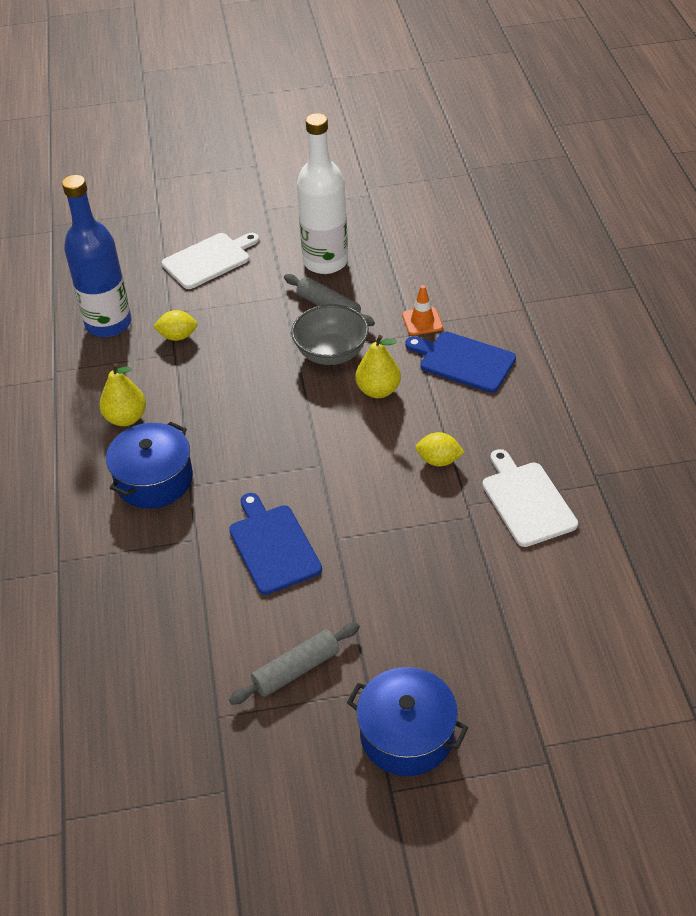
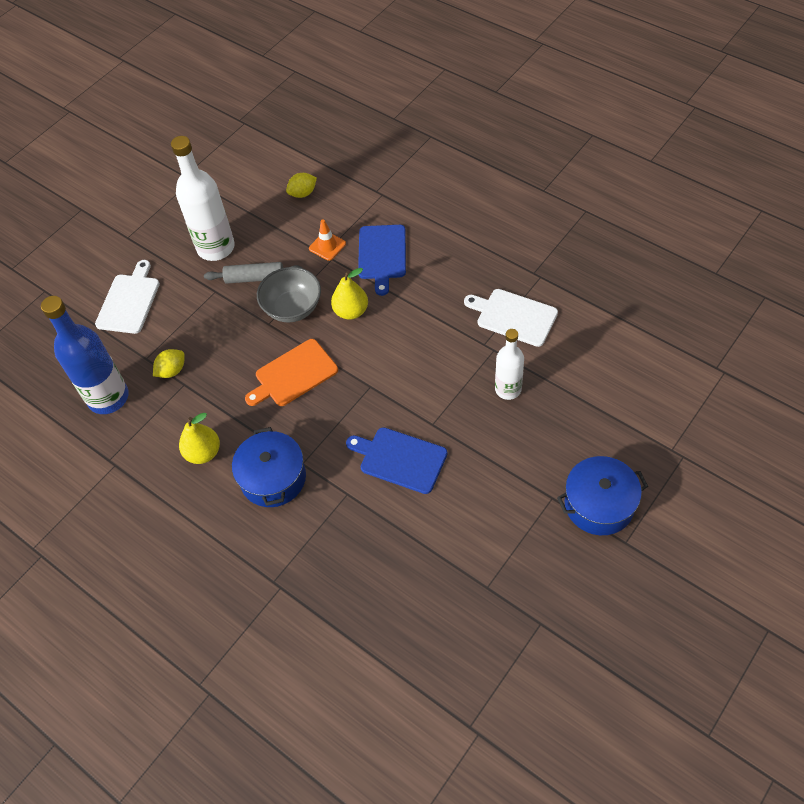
camera: 40 degrees left, 10 degrees up
grey rolling pin [229,623,360,705] -> none
blue cutting board [405,332,516,393] -> blue cutting board turned 75 degrees counterclockwise [358,225,406,296]
yellow lemon [415,432,464,466] -> yellow lemon moved to [286,173,317,198]
none -> orange cutting board [245,339,338,406]
none -> white bottle [495,329,524,400]

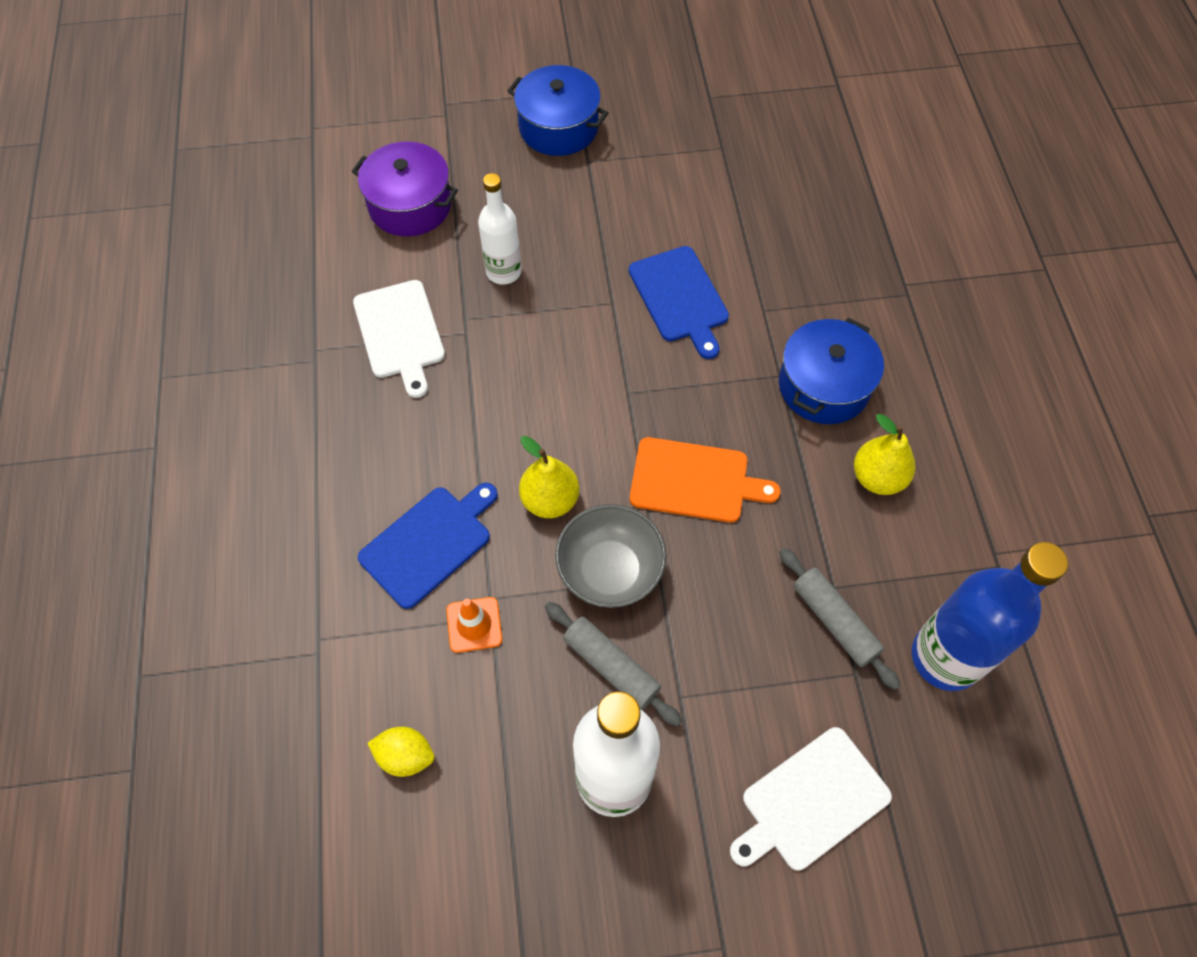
camera: 140 degrees left, 5 degrees up
yellow lemon [153,349,185,378] -> grey rolling pin [779,548,901,690]
none -> purple pot [352,141,458,237]

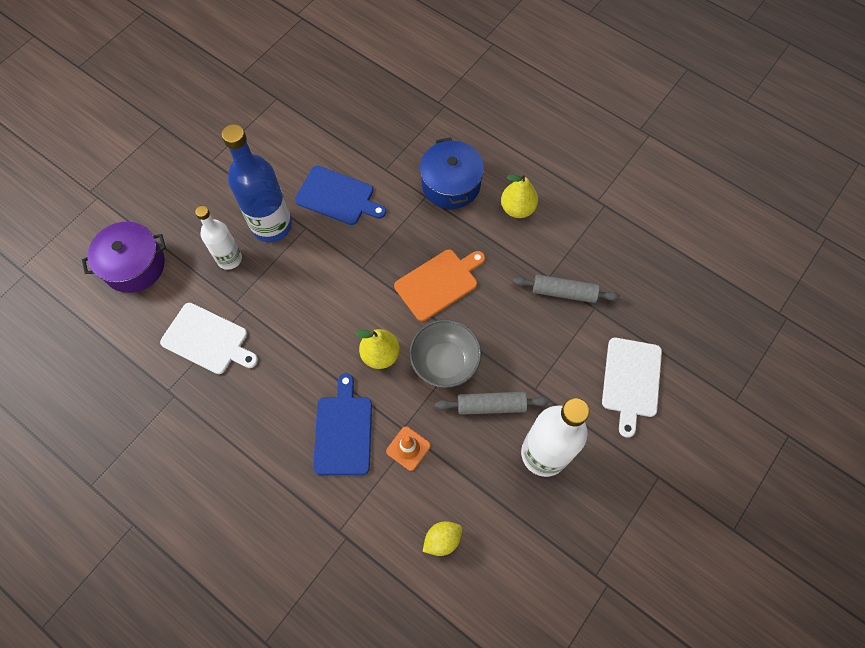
camera: 45 degrees left, 5 degrees up
blue pot [508,65,608,156] -> none
blue bottle [912,542,1068,691] -> blue bottle moved to [222,124,292,242]

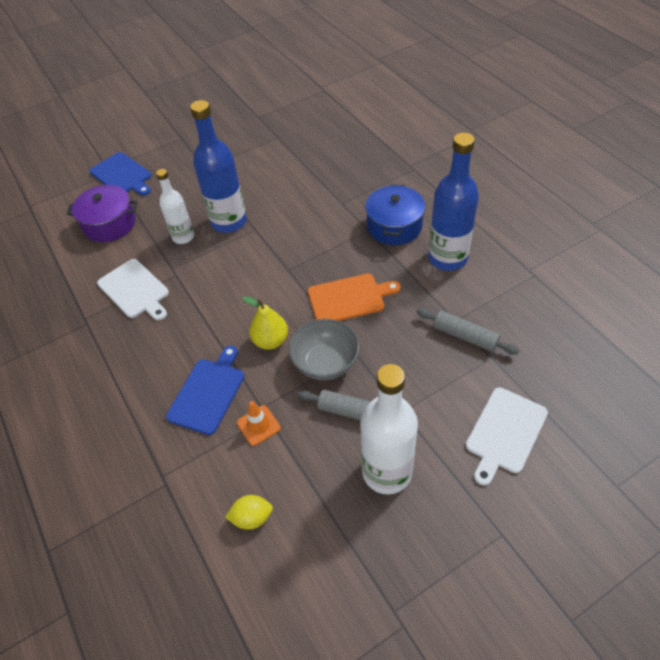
camera: 25 degrees right, 15 degrees down
blue cutting board [295,166,386,225] -> blue cutting board moved to [90,152,152,196]
yellow pear [501,173,538,218] -> blue bottle [428,133,479,271]

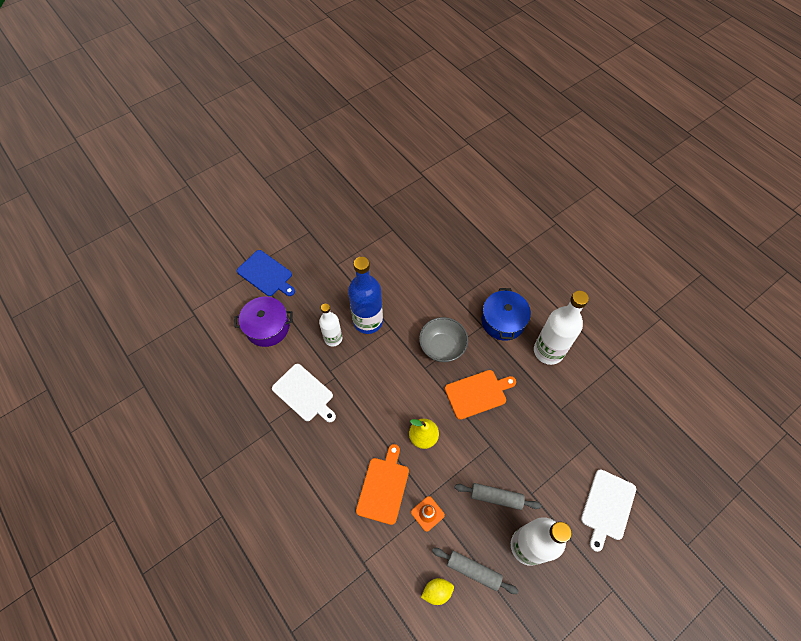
camera: 10 degrees left, 10 degrees up
blue cutting board [166,346,244,435] -> orange cutting board [356,444,409,525]
grey bowl [288,319,360,380] -> grey bowl moved to [419,317,468,362]
grey rolling pin [416,308,519,355] -> grey rolling pin moved to [432,548,519,594]
blue bottle [428,133,479,271] -> white bottle [534,291,589,365]

